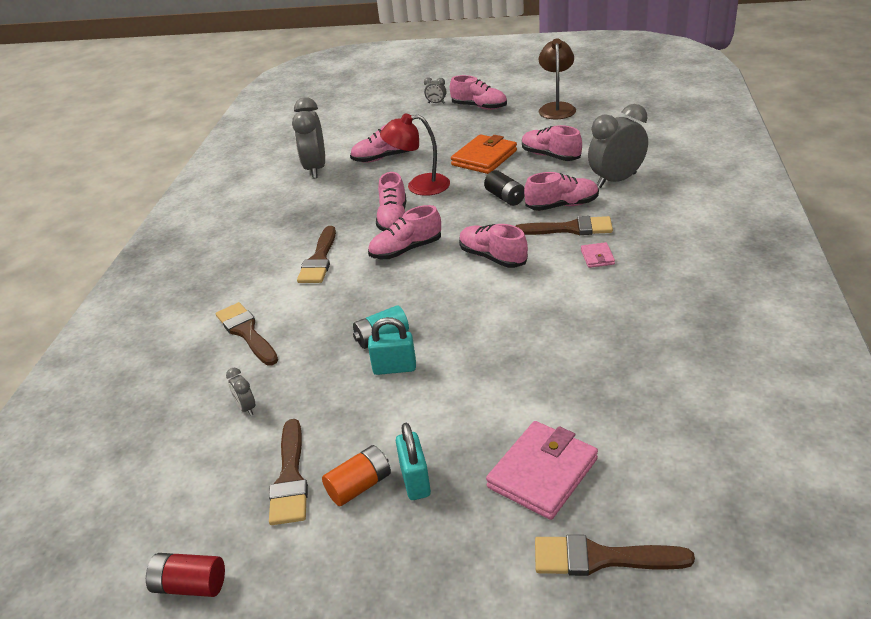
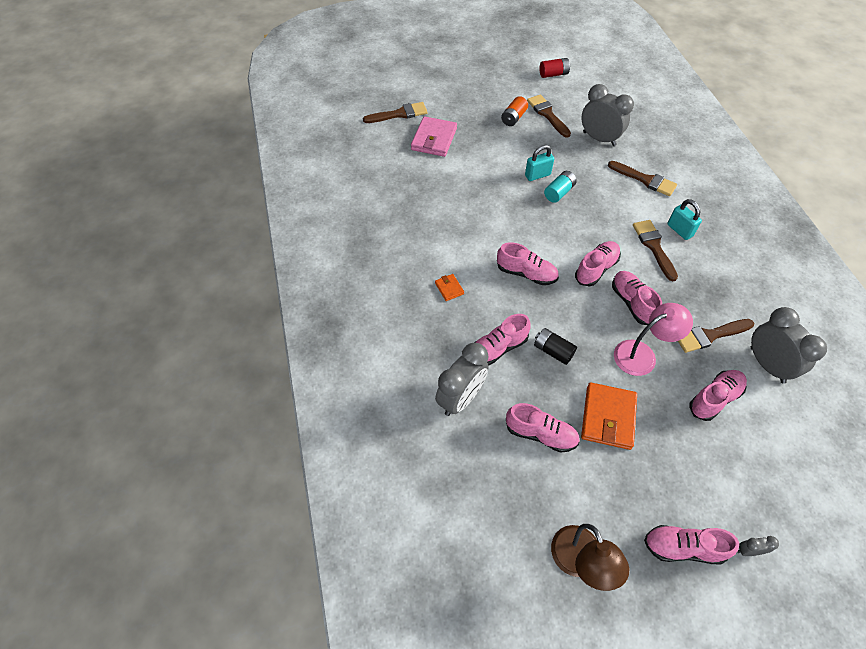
camera: 155 degrees right, 20 degrees up
grey clock [226,368,256,416] -> grey clock [581,84,634,146], size x2.29
red lamp [380,113,450,196] -> pink lamp [614,303,693,376]
turquoise padlock [396,423,431,500] -> turquoise padlock moved to [667,199,702,240]
brown brush [516,216,613,235] -> brown brush moved to [678,319,754,353]
pink wallet [581,242,615,268] -> orange wallet [435,274,464,301]

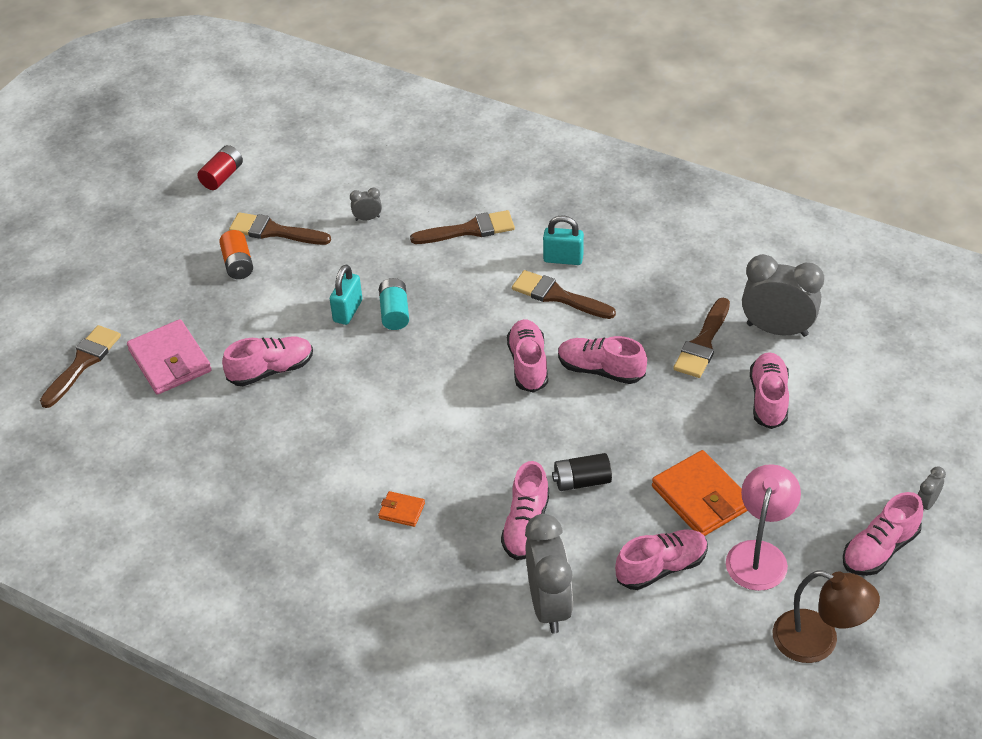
camera: 45 degrees left, 10 degrees down
pink shoe [497,242,559,285] -> pink shoe moved to [222,336,313,386]
grey clock [581,84,634,146] -> grey clock [350,187,382,221], size x0.44
pink lamp [614,303,693,376] -> pink lamp moved to [726,464,801,591]

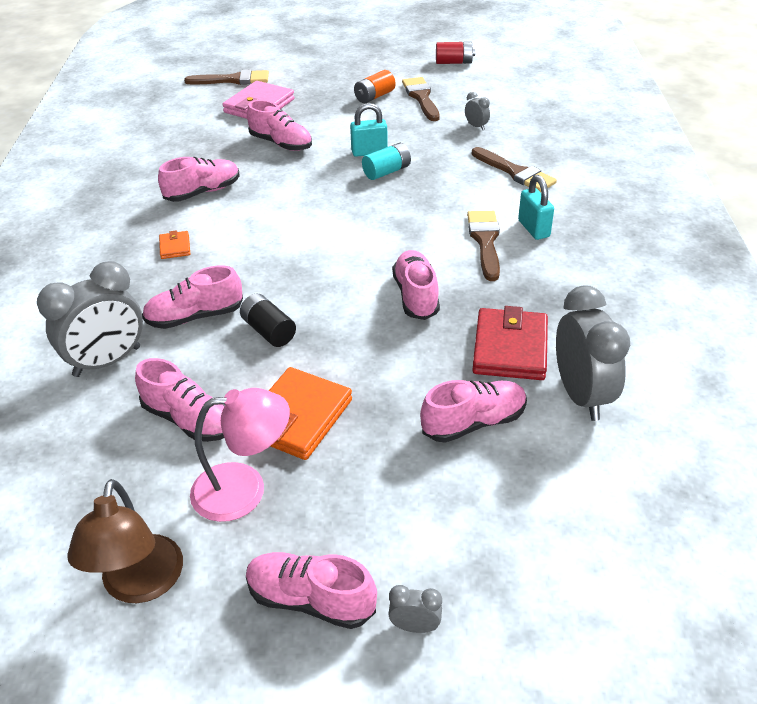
camera: 60 degrees right, 5 degrees down
pink shoe [507,319,548,393] -> pink shoe moved to [158,157,240,202]
brown brush [673,298,730,378] -> red wallet [472,306,548,380]

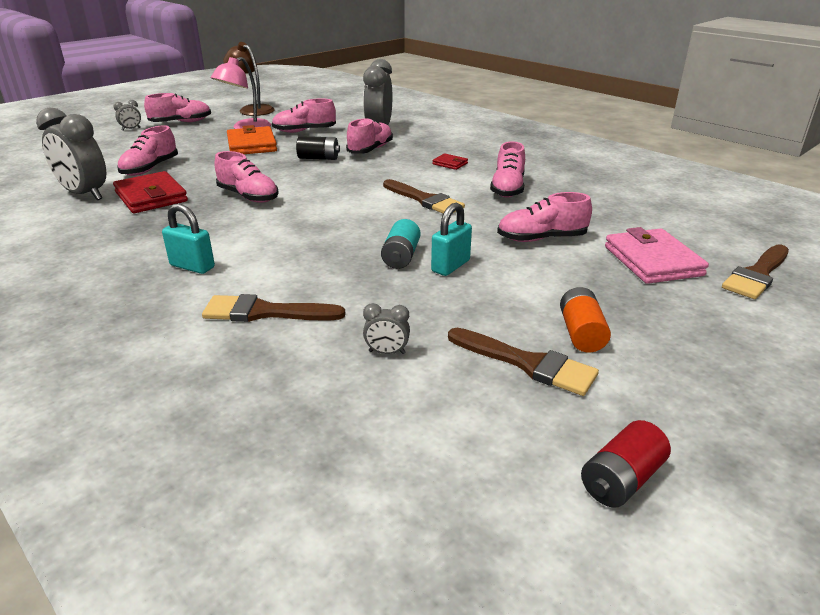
camera: 135 degrees right, 10 degrees down
orange wallet [159,230,190,259] -> red wallet [432,153,468,170]
brown brush [467,211,500,281] -> brown brush moved to [383,179,465,214]

